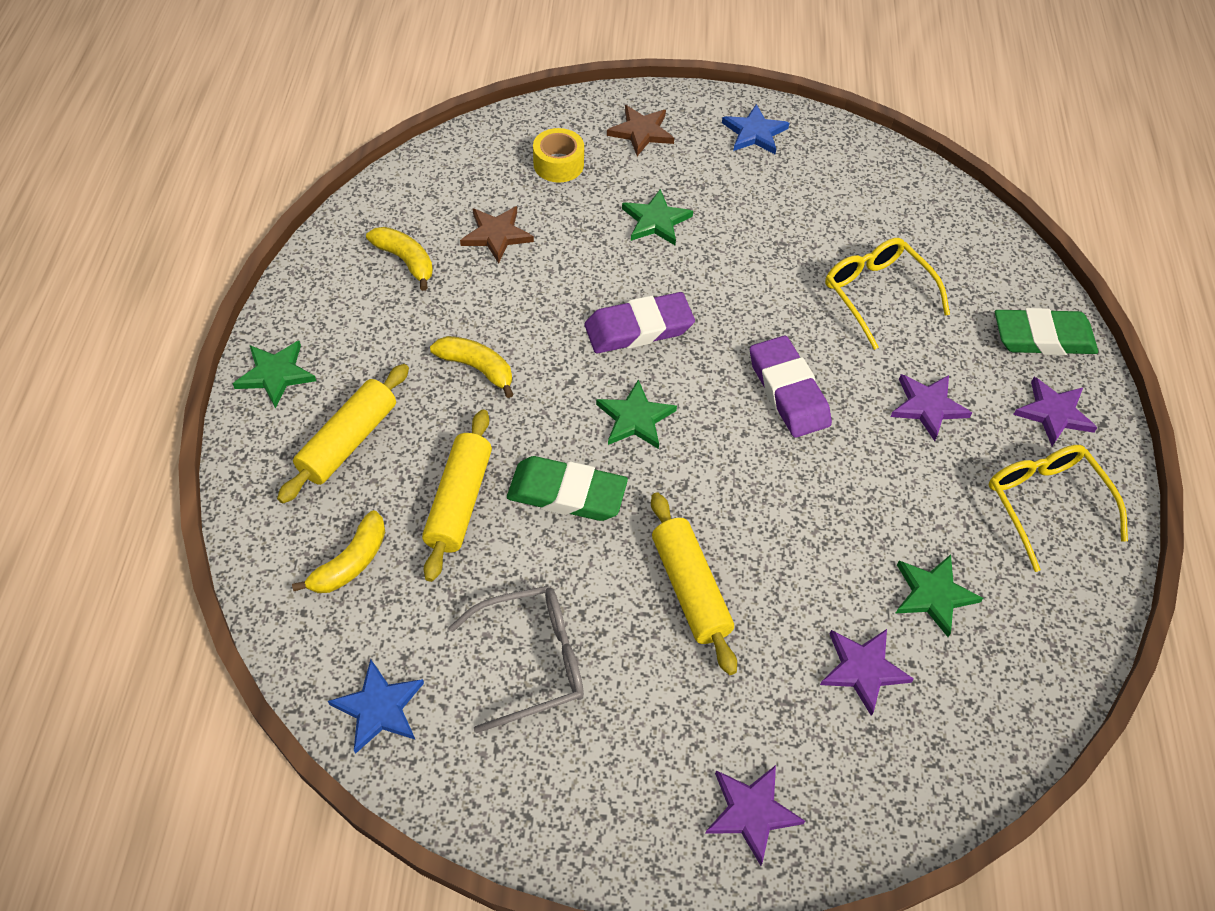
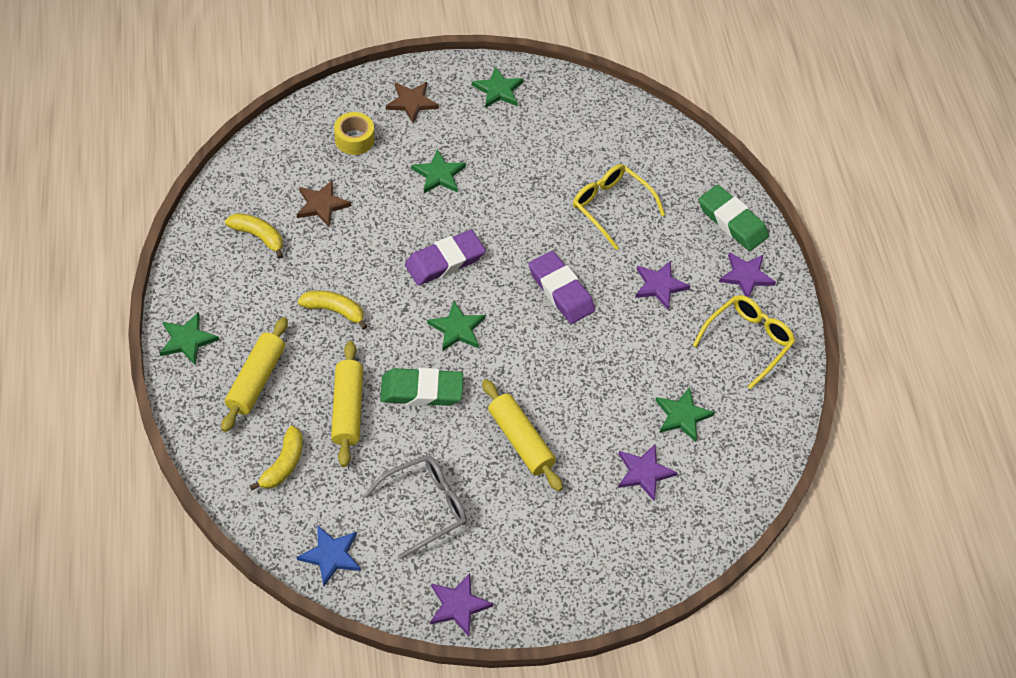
camera: 15 degrees left, 0 degrees up
purple star [705,765,805,866] -> purple star moved to [430,573,493,637]
blue star [722,104,789,154] -> green star [472,66,523,108]
yellow glasses [989,445,1128,572] -> yellow glasses turned 75 degrees clockwise [693,295,795,390]
green eraser [995,308,1098,355] -> green eraser turned 60 degrees clockwise [699,185,769,251]

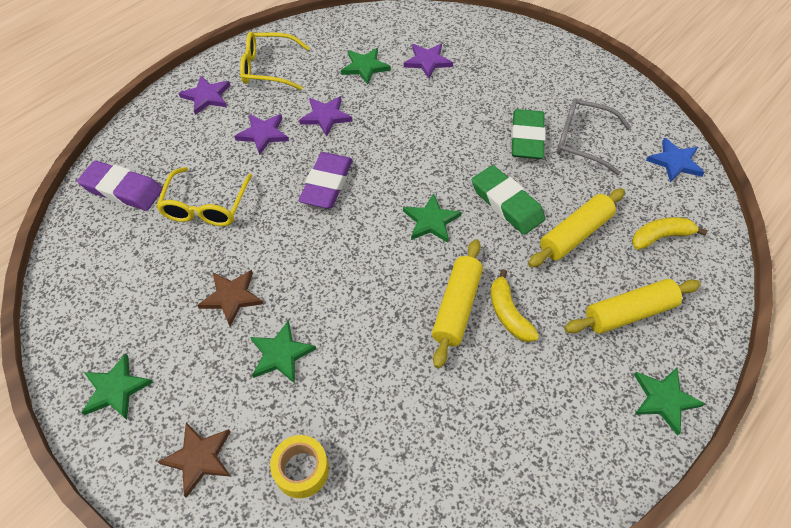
camera: 125 degrees left, 0 degrees up
yellow banana [225,213,283,259] -> none
brown star [297,180,351,227] -> brown star moved to [197,270,263,326]
purple eraser [405,230,486,285] -> purple eraser moved to [77,161,163,211]
purple star [430,573,493,637] -> purple star moved to [299,96,353,137]
yellow rolling pin [482,379,563,491] -> yellow rolling pin moved to [432,239,483,369]
green eraser [699,185,769,251] -> green eraser moved to [511,109,546,159]

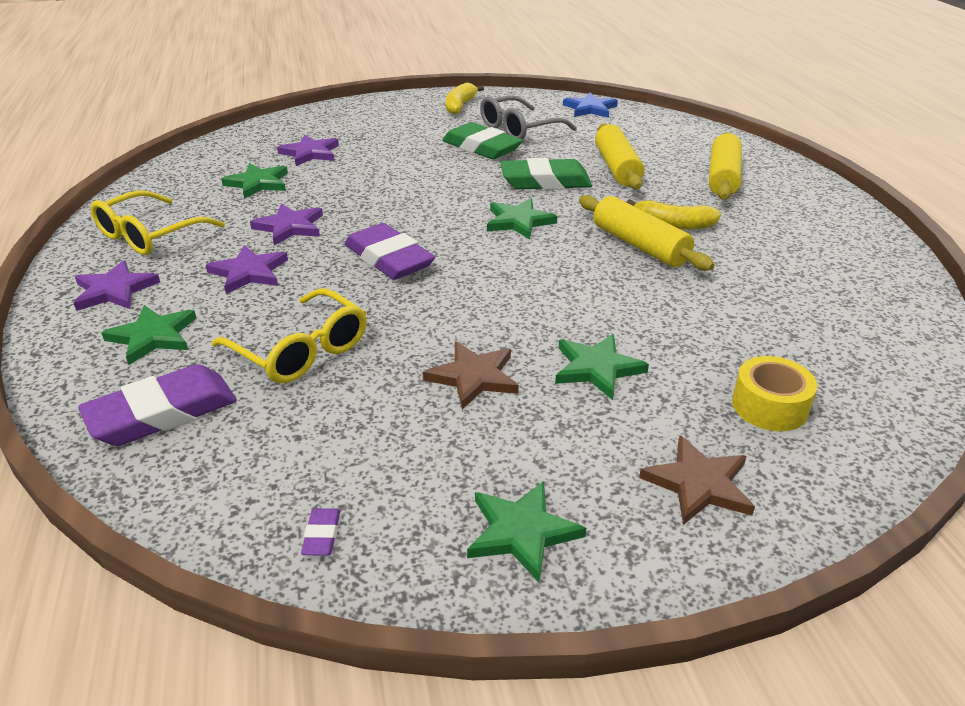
camera: 55 degrees left, 20 degrees down
yellow banana [632,217,707,250] -> yellow banana moved to [446,83,484,115]
green star [634,368,705,436] -> green star moved to [101,305,197,365]
none -> purple eraser [301,508,340,556]

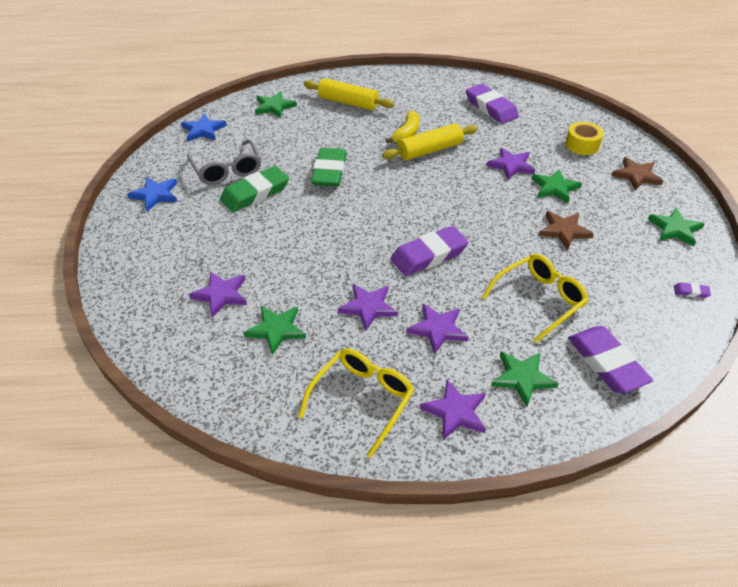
camera: 80 degrees left, 10 degrees up
yellow glasses [91,190,225,255] -> yellow glasses turned 105 degrees counterclockwise [298,348,414,458]
yellow banana [446,83,484,115] -> blue star [127,177,177,212]
green star [487,198,557,240] -> green star moved to [255,91,297,118]
yellow rolling pin [595,123,644,189] -> none
none -> purple eraser [466,84,519,124]
none -> purple star [487,148,535,180]

